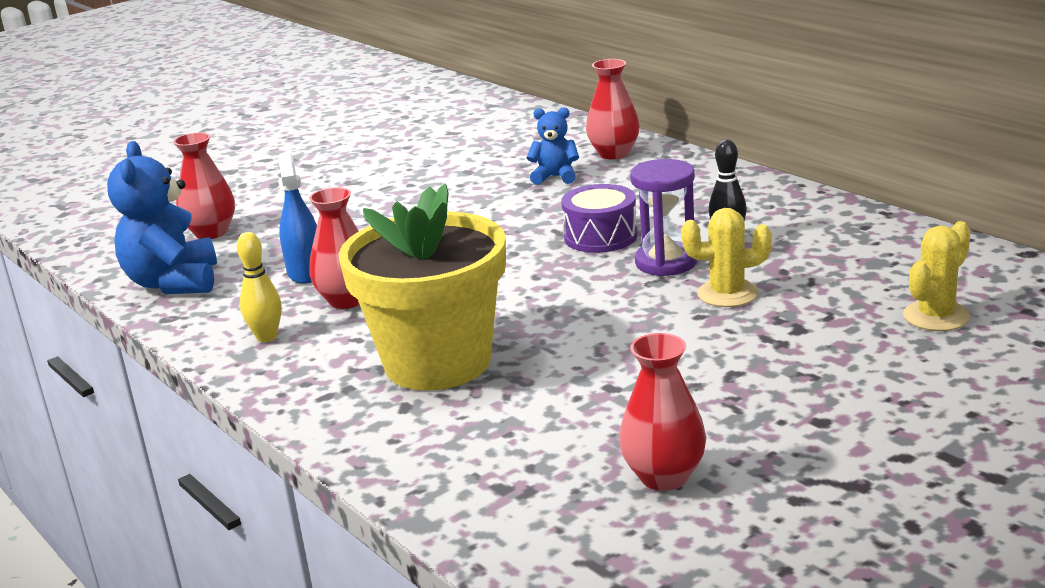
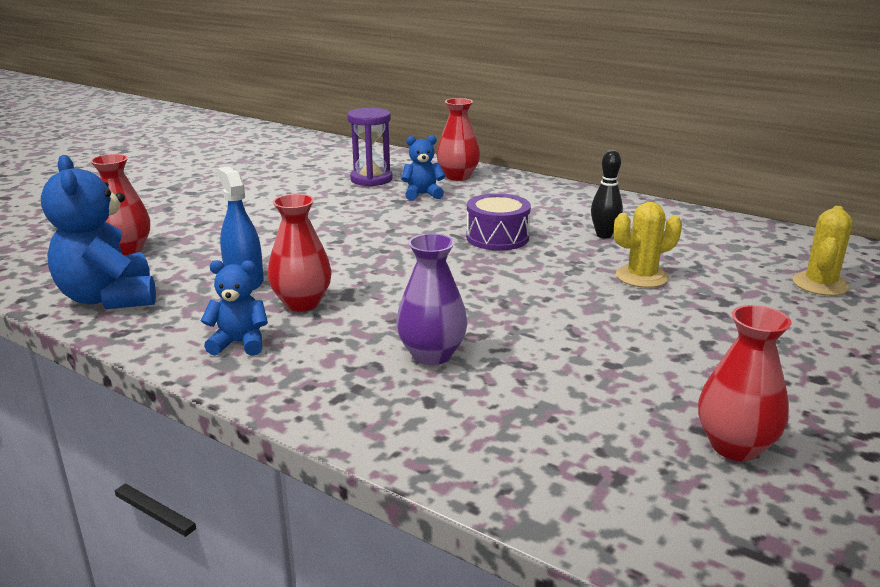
camera: 20 degrees left, 0 degrees up
yellow bowling pin [237,232,281,342] -> blue teddy bear [201,260,268,356]
yellow flower pot [339,183,506,391] -> purple vase [396,234,467,365]
purple hourglass [630,159,697,276] -> purple hourglass moved to [347,108,392,187]

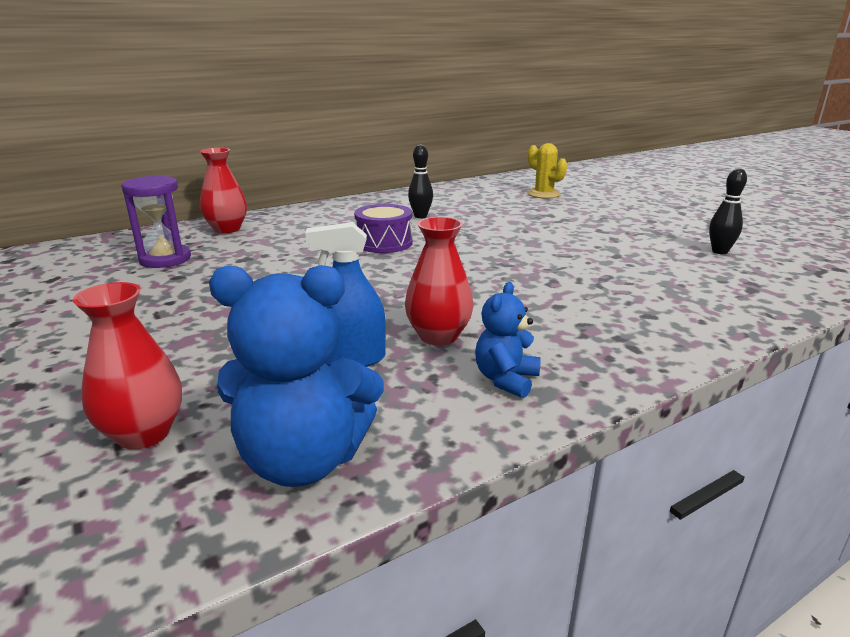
camera: 65 degrees left, 0 degrees up
purple vase [396,234,467,365] -> none
blue teddy bear [401,135,445,201] -> none
yellow cactus [614,202,682,288] -> none
red vase [698,305,791,461] -> black bowling pin [709,168,747,254]

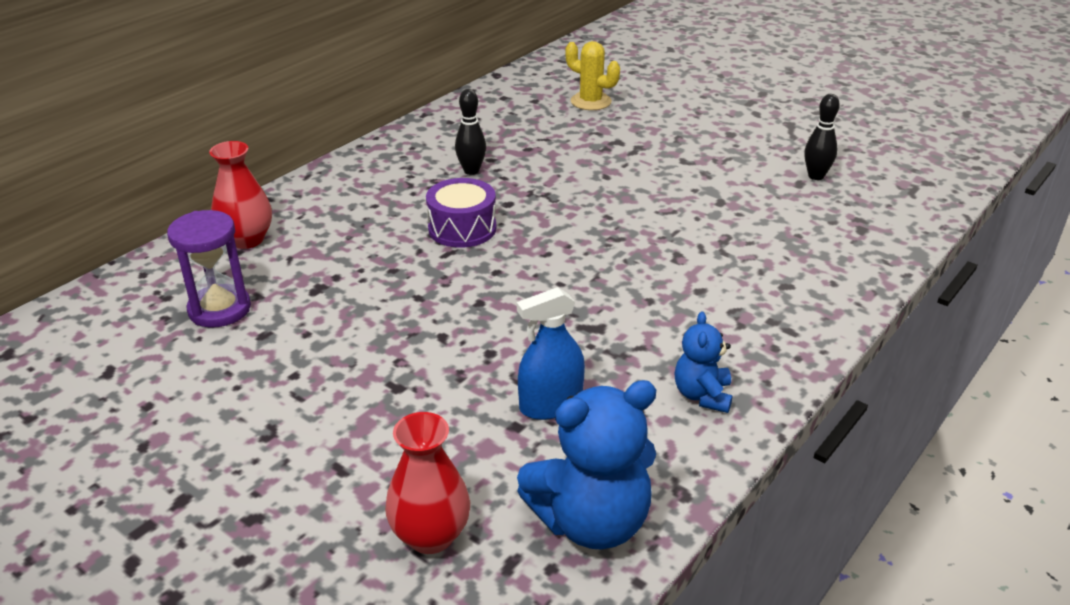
camera: 20 degrees left, 10 degrees up
red vase [405,217,474,346] -> none

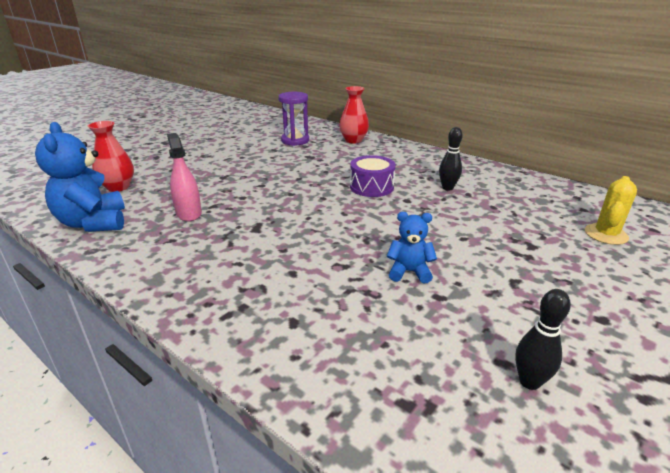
camera: 90 degrees right, 5 degrees down
blue spray bottle [517,287,585,420] -> pink spray bottle [167,133,202,222]
blue teddy bear [675,311,733,413] -> blue teddy bear moved to [387,212,437,283]

